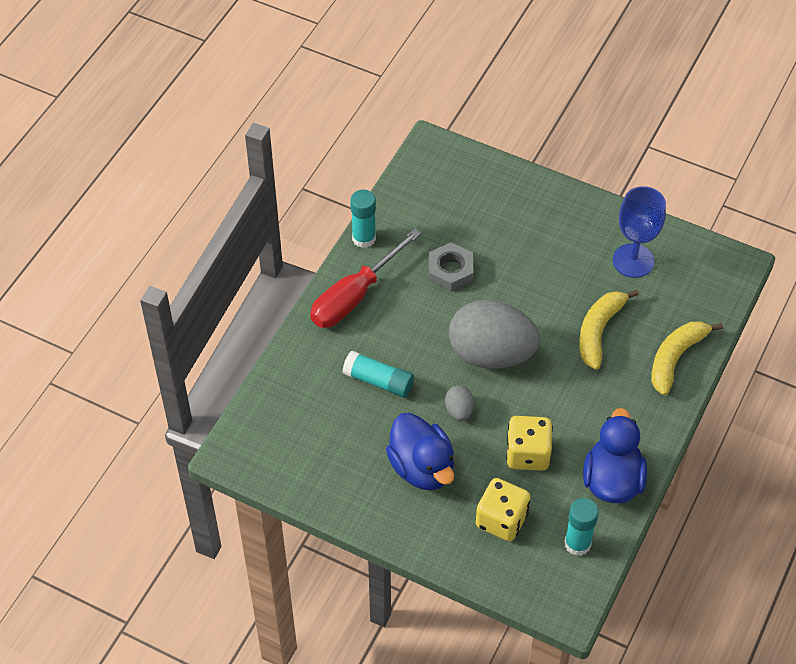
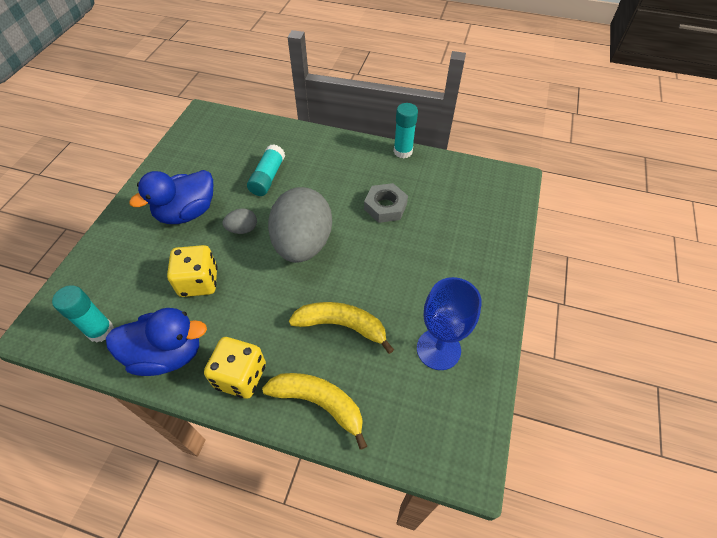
camera: 80 degrees right, 0 degrees up
red screwdriver [310,228,421,328] -> none
yellow dice [476,478,531,541] -> yellow dice moved to [204,337,266,399]

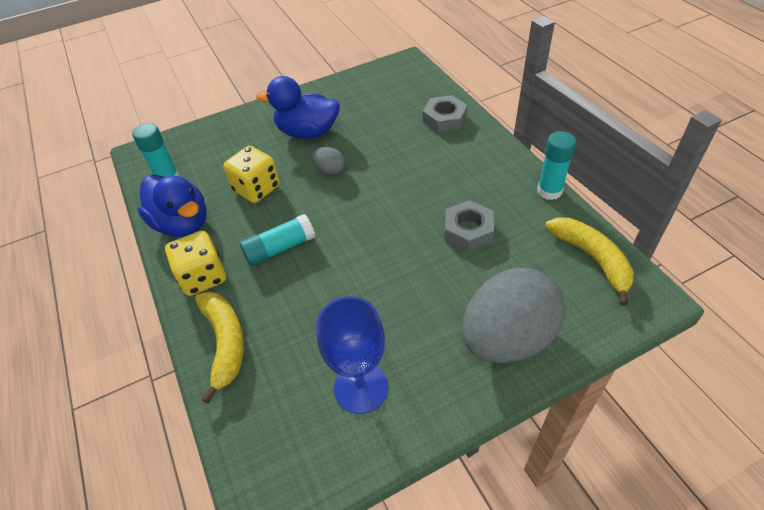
camera: 50 degrees right, 5 degrees down
turquoise glue stick [247,144,285,196] -> turquoise glue stick moved to [240,214,315,266]
grey egg [268,187,332,263] -> grey egg moved to [462,268,566,363]
yellow banana [289,302,394,354] -> yellow banana moved to [545,217,634,306]
none -> grey nut [423,95,468,132]

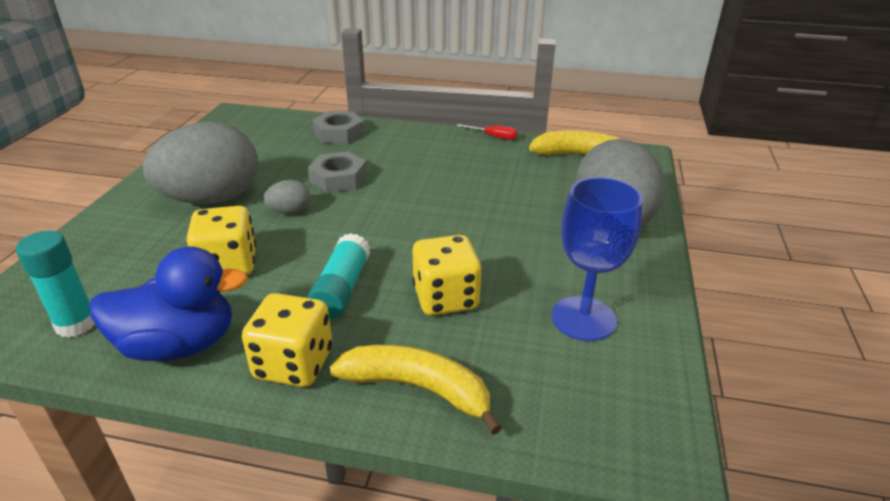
camera: 55 degrees left, 15 degrees down
blue duck [256,76,340,139] -> grey egg [143,122,258,204]
grey nut [445,200,494,251] -> grey nut moved to [307,152,367,193]
turquoise glue stick [537,131,576,200] -> red screwdriver [457,124,517,140]
none -> yellow dice [412,235,482,316]

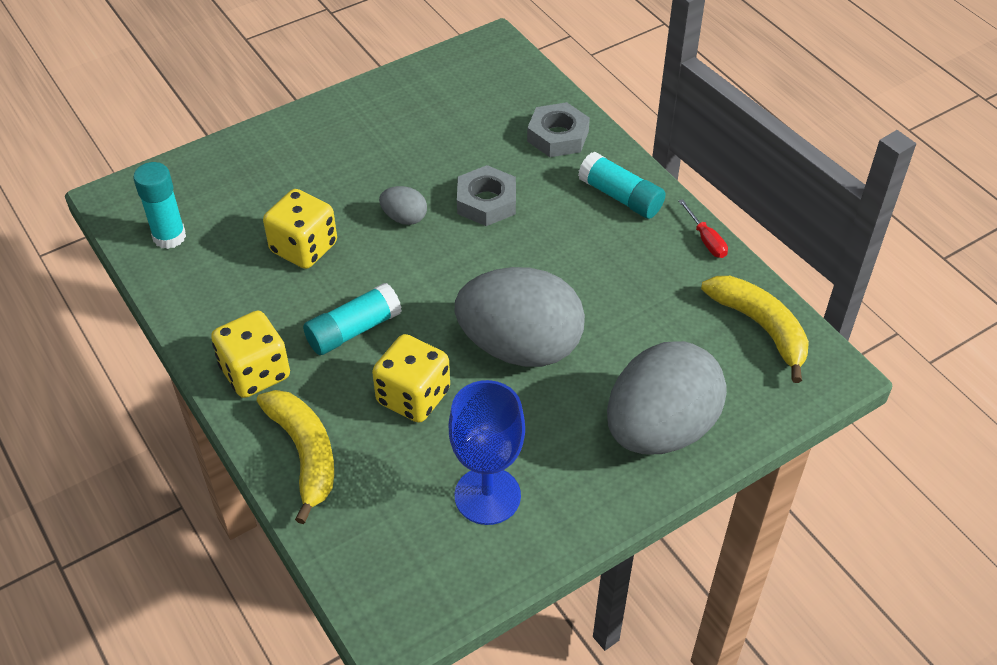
camera: 45 degrees right, 15 degrees up
blue duck [90,246,248,361] -> none
grey egg [143,122,258,204] -> grey egg moved to [455,267,585,367]
none -> turquoise glue stick [578,151,666,219]

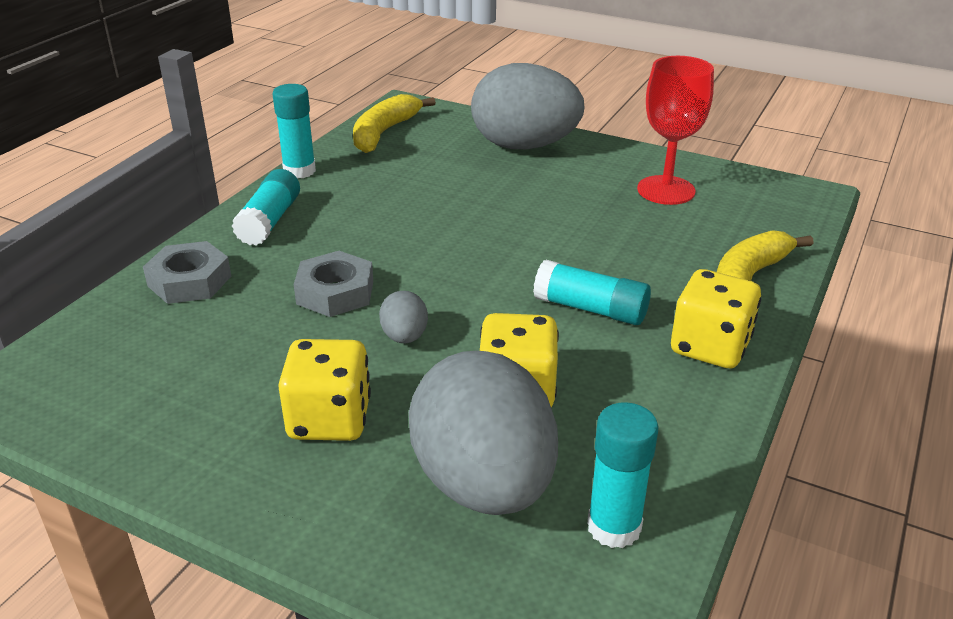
camera: 120 degrees left, 15 degrees down
yellow dice [372,334,450,423] -> yellow dice moved to [278,339,371,441]
blue goblet [449,380,525,525] -> red goblet [637,56,714,205]
grey egg [455,267,585,367] -> grey egg moved to [409,351,558,515]
red screwdriver [679,199,728,258] -> turquoise glue stick [272,84,316,179]

